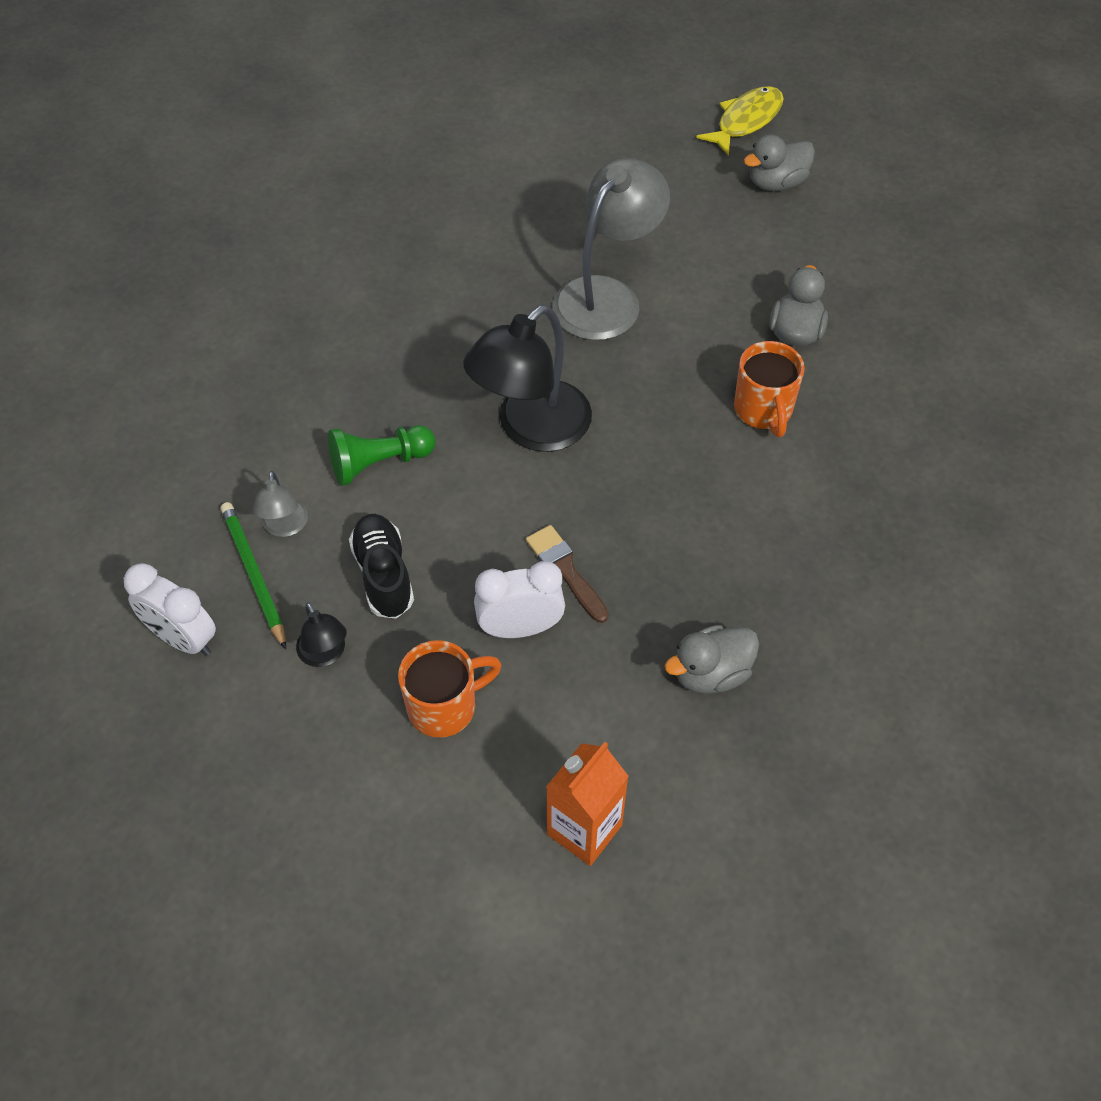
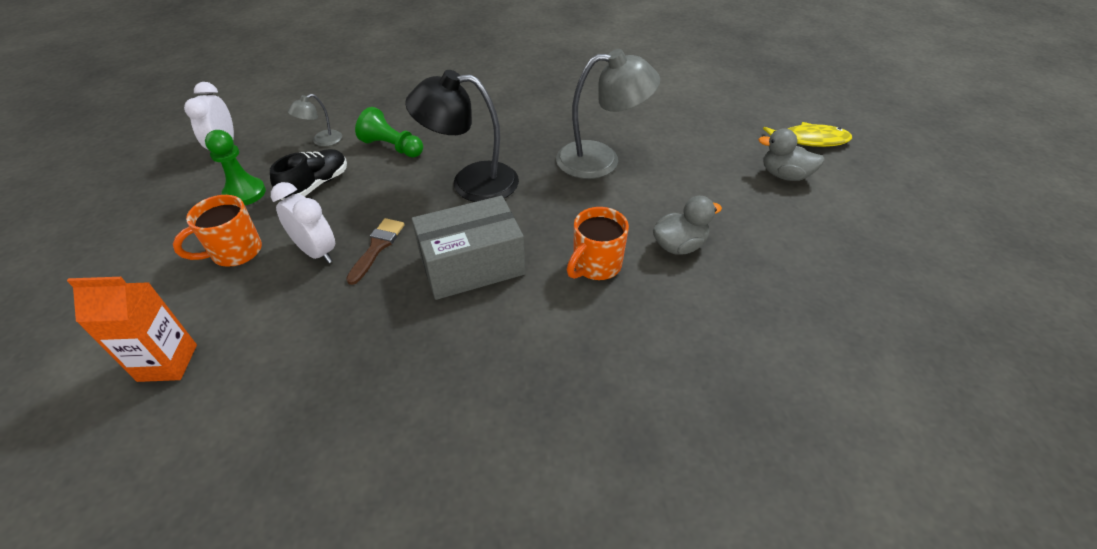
camera: 50 degrees right, 10 degrees down
green pencil [220,502,286,649] -> none
black lamp [296,602,347,667] -> green pawn [205,130,266,205]
orange mug [398,640,502,738] -> orange mug turned 120 degrees clockwise [173,195,262,267]
grey duck [665,625,759,694] -> none
none -> grey box [412,196,525,300]

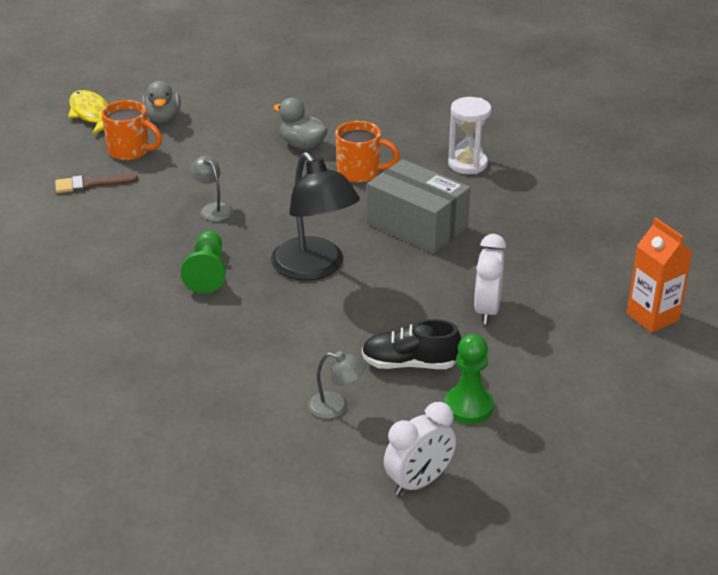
camera: 120 degrees left, 10 degrees down
orange mug [173,195,262,267] -> orange mug moved to [102,100,162,160]
brown brush [346,218,405,285] -> brown brush moved to [55,174,138,193]
green pawn [355,107,423,158] -> green pawn moved to [181,231,226,294]
grey lamp [556,49,660,179] -> grey lamp [190,156,233,221], size x0.47
none -> white hourglass [448,97,492,174]

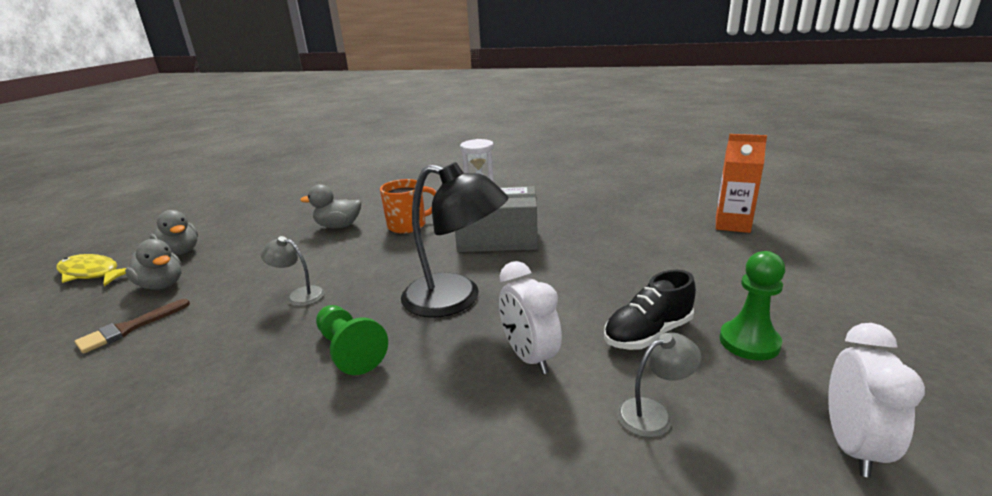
camera: 35 degrees left, 10 degrees down
orange mug [102,100,162,160] -> grey duck [125,239,182,290]
white clock [474,234,506,324] -> white clock moved to [499,261,562,374]

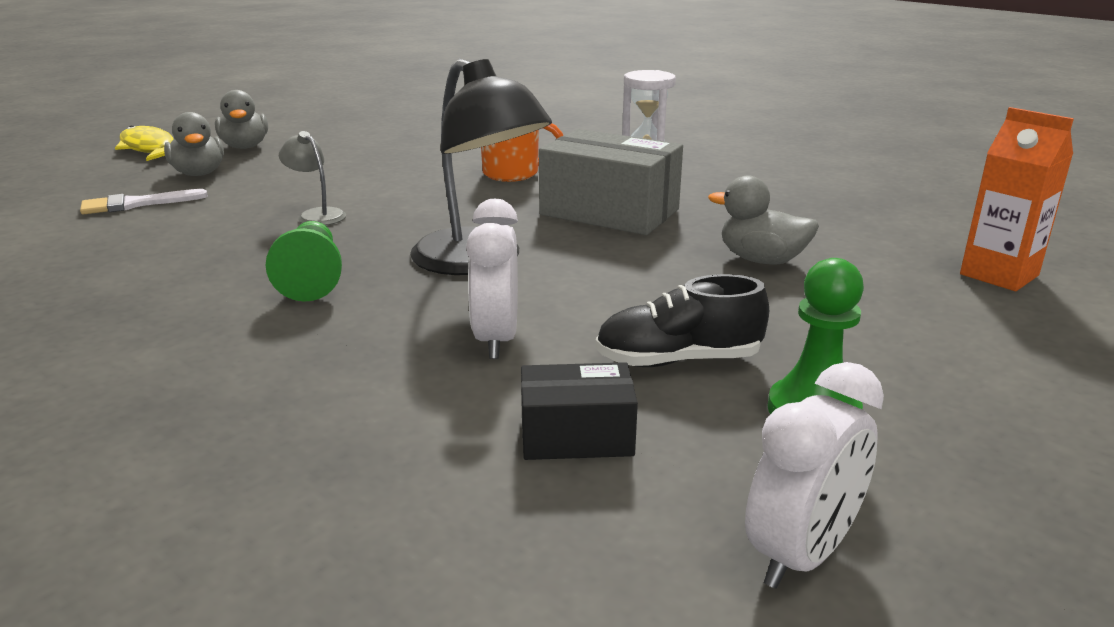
camera: 25 degrees right, 0 degrees up
brown brush [75,299,190,354] -> white brush [80,189,208,215]
grey duck [300,184,361,228] -> grey duck moved to [708,175,819,265]
grey lamp [617,333,701,437] -> black box [521,362,638,460]

